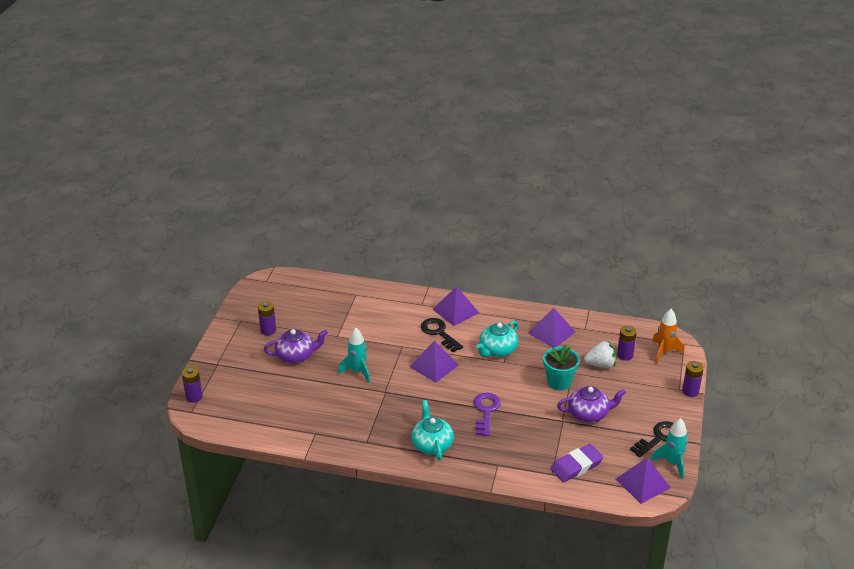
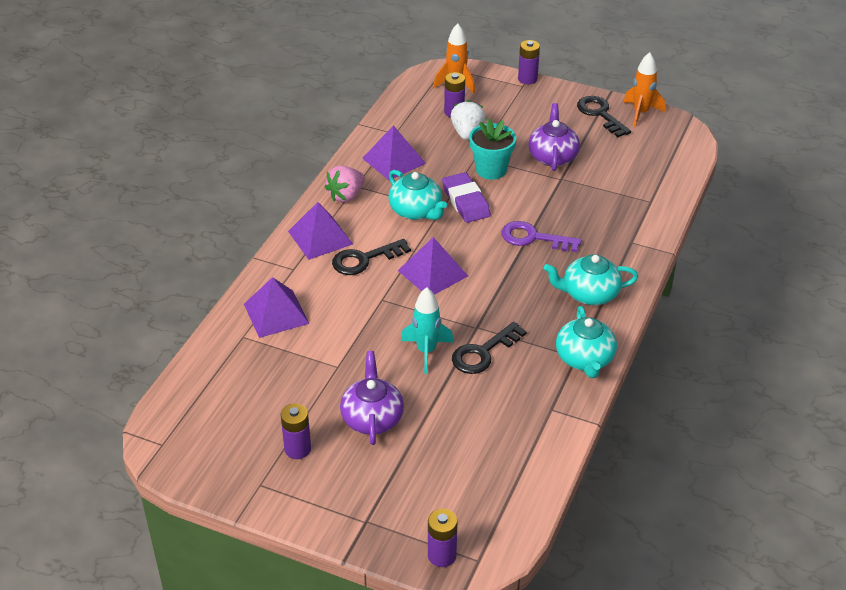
camera: 80 degrees left, 5 degrees up
purple eraser [551,444,604,482] -> purple eraser moved to [442,172,491,223]
purple pyramid [616,458,671,504] -> purple pyramid moved to [244,277,310,338]
turquoise rocket [651,418,688,479] -> orange rocket [623,52,665,127]
none -> pink strawberry [325,166,365,202]
none -> black key [452,322,527,374]
none -> turquoise teapot [556,306,617,378]

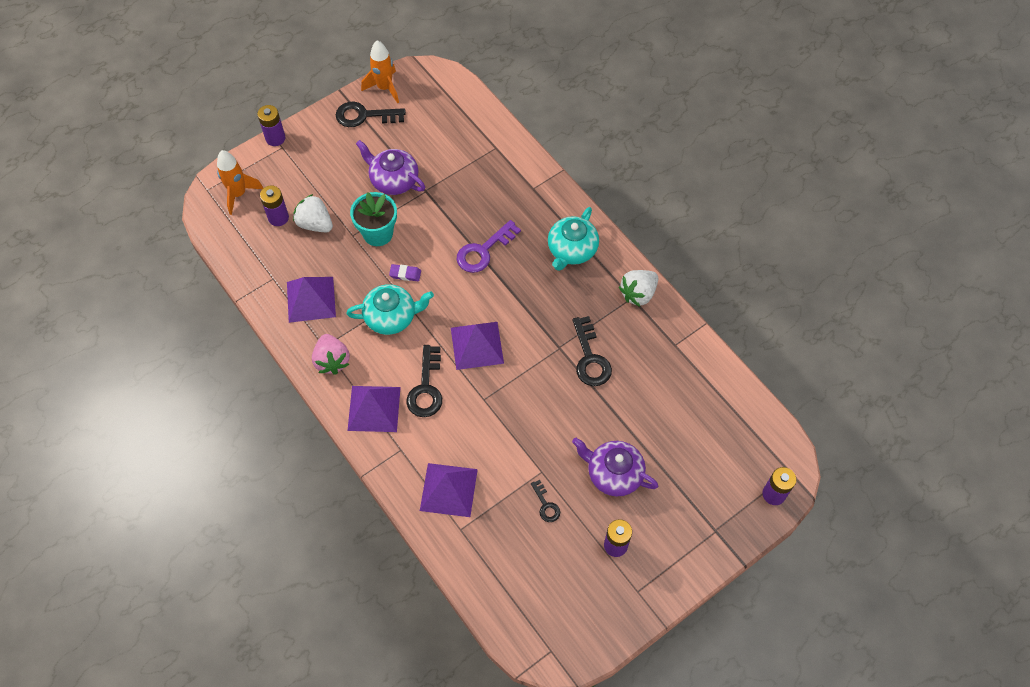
camera: 60 degrees left, 20 degrees up
turquoise rocket [401,287,454,374] -> none
purple eraser [442,172,491,223] -> purple eraser [389,264,421,281], size x0.50
turquoise teapot [556,306,617,378] -> white strawberry [619,270,658,307]
none -> black key [531,480,560,522]

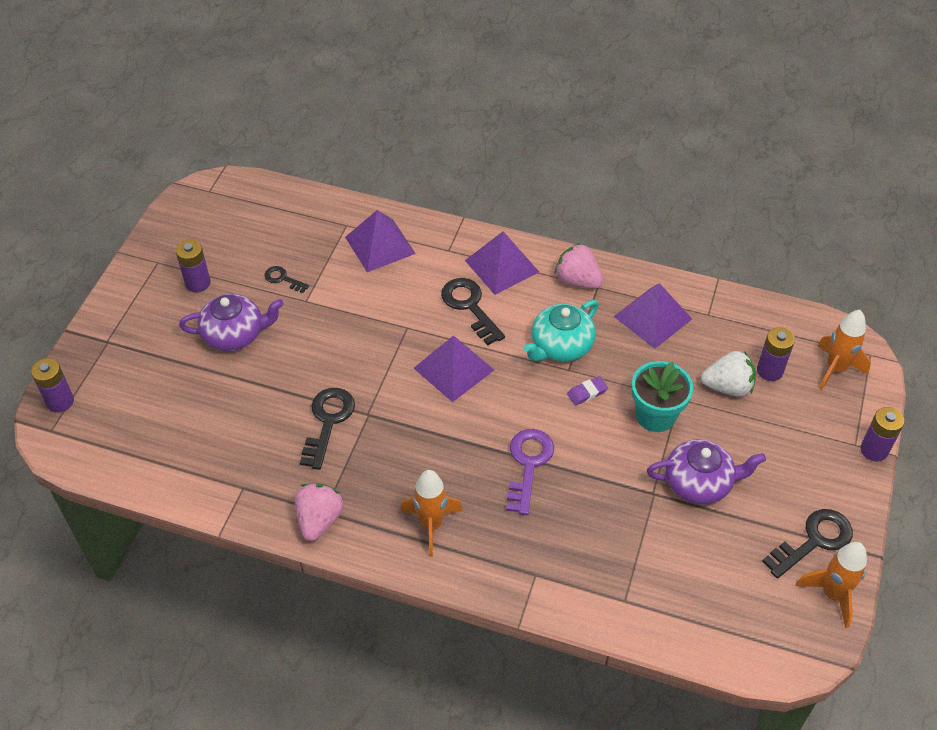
camera: 145 degrees right, 10 degrees down
turquoise teapot [548,207,599,271] -> orange rocket [401,470,463,557]
black key [572,316,612,386] -> black key turned 60 degrees clockwise [300,388,355,470]
white strawberry [619,270,658,307] -> pink strawberry [295,483,344,541]

